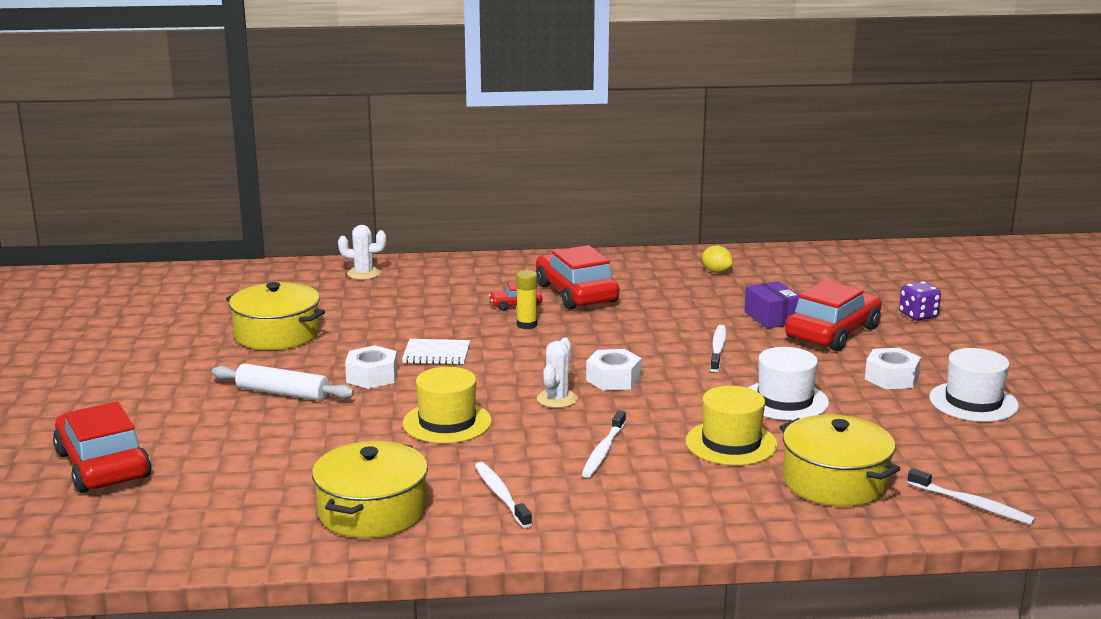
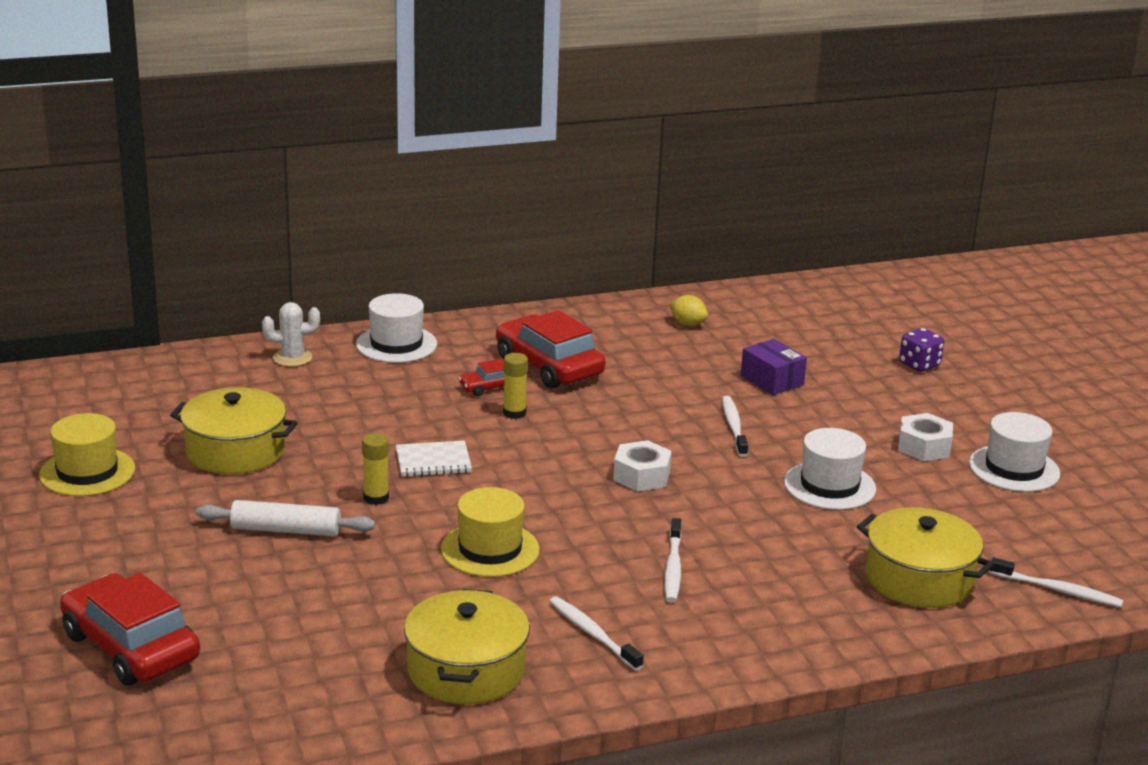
camera: 15 degrees left, 5 degrees up
white nut [345,345,398,389] -> yellow glue stick [362,433,389,505]
white cactus [537,337,578,408] -> none
yellow hat [686,386,778,465] -> yellow hat moved to [39,413,135,496]
red car [785,280,882,351] -> none
none -> white hat [356,293,437,363]

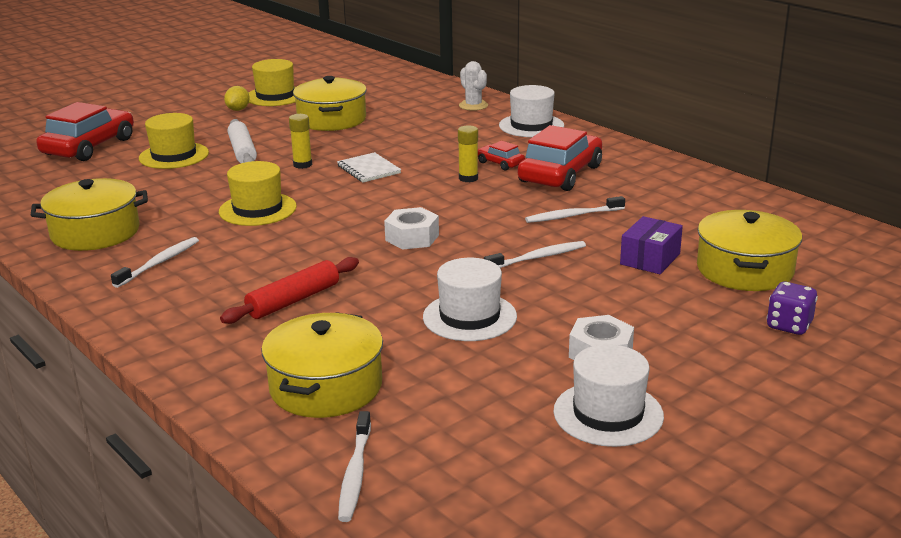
camera: 70 degrees right, 0 degrees up
white toothbrush [664,518,682,602] -> white toothbrush moved to [525,196,625,223]
yellow lemon [669,295,708,326] -> yellow lemon moved to [224,86,250,111]
none -> yellow hat [139,113,209,169]
none -> red rolling pin [220,257,359,324]
none -> yellow pot [697,210,802,291]

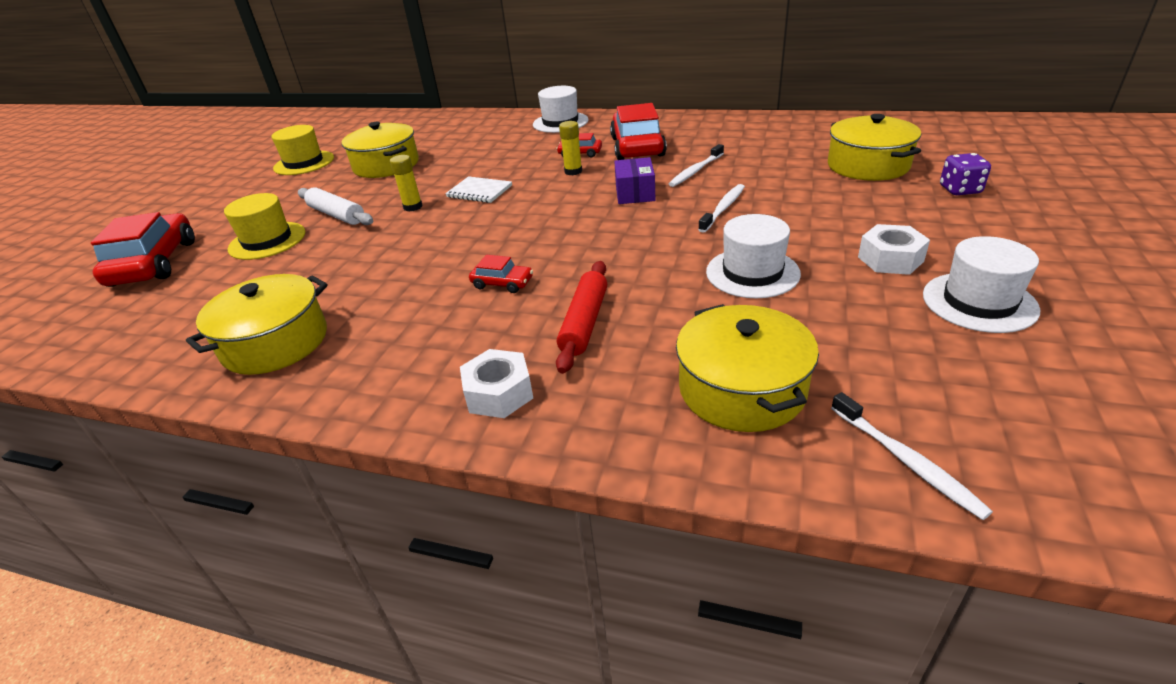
camera: 30 degrees left, 10 degrees up
white toothbrush [111,237,199,288] -> none
yellow hat [219,161,297,226] -> none
yellow lemon [224,86,250,111] -> none
white nut [384,207,439,250] -> white nut moved to [460,349,533,418]
white cactus [459,61,488,111] -> none
purple box [620,216,683,274] -> purple box moved to [614,157,655,204]
none -> red car [469,255,533,293]

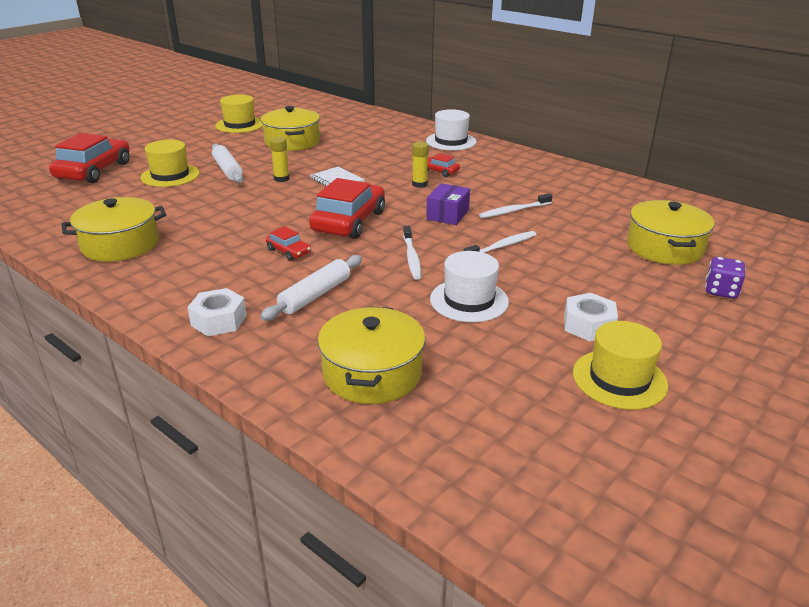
camera: 20 degrees right, 5 degrees down
red rolling pin [556,261,607,374] -> white rolling pin [260,255,362,321]
red car [610,103,667,160] -> red car moved to [309,178,385,239]
white toothbrush [831,392,993,520] -> white toothbrush moved to [403,226,421,280]
white hat [923,236,1040,333] -> yellow hat [573,321,668,410]

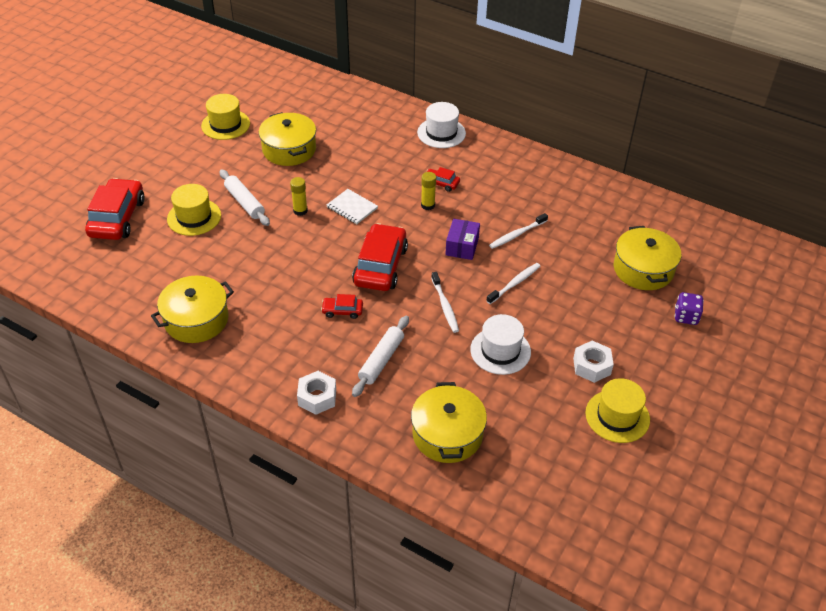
camera: 10 degrees left, 15 degrees up
red car [266,226,311,261] -> red car turned 150 degrees clockwise [321,294,363,319]

